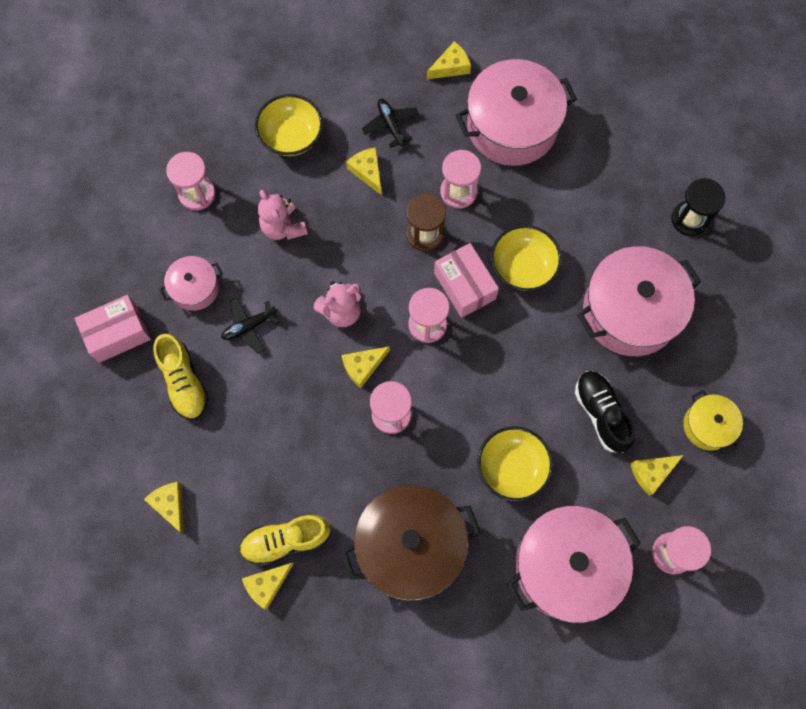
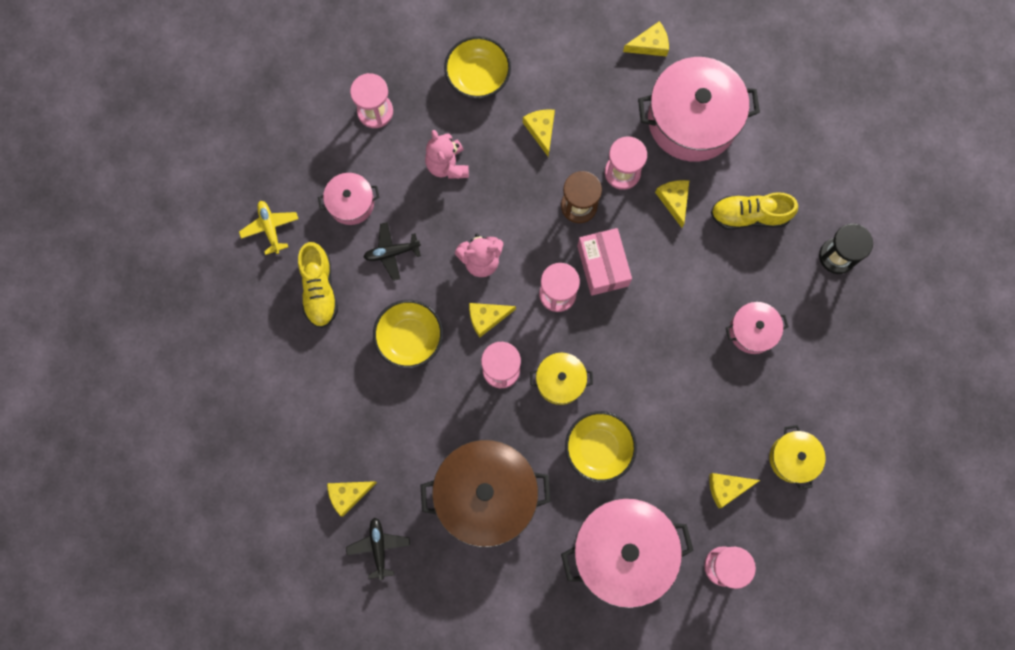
camera: 15 degrees right, 5 degrees up
pink box [75,295,151,363] -> yellow plane [239,201,298,255]
yellow cheese [144,482,184,534] -> yellow cheese moved to [655,180,689,228]
yellow shoe [239,515,330,566] -> yellow shoe moved to [711,192,798,230]
black plane [362,99,419,148] -> black plane moved to [346,517,410,580]
yellow bowl [491,225,562,291] -> yellow bowl moved to [373,300,443,369]
black shoe [575,371,635,453] -> none
pink pot [577,246,701,356] -> pink pot [726,302,789,354], size x0.51
none -> yellow pot [530,352,593,405]

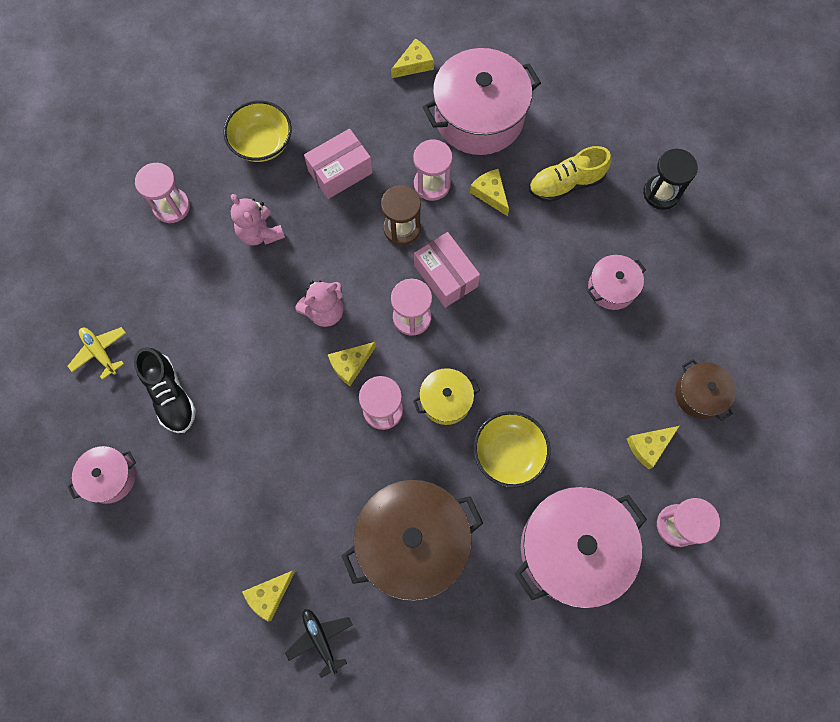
camera: 20 degrees left, 5 degrees down
yellow shoe [298,242,338,328] -> black shoe [134,347,196,433]
pink pot [318,173,379,225] -> pink pot moved to [68,446,136,504]
black plane [364,222,421,281] -> none
yellow bowl [373,300,443,369] -> none
yellow cheese [523,109,555,157] -> pink box [304,129,373,199]
yellow pot [769,425,826,490] -> brown pot [675,359,736,421]

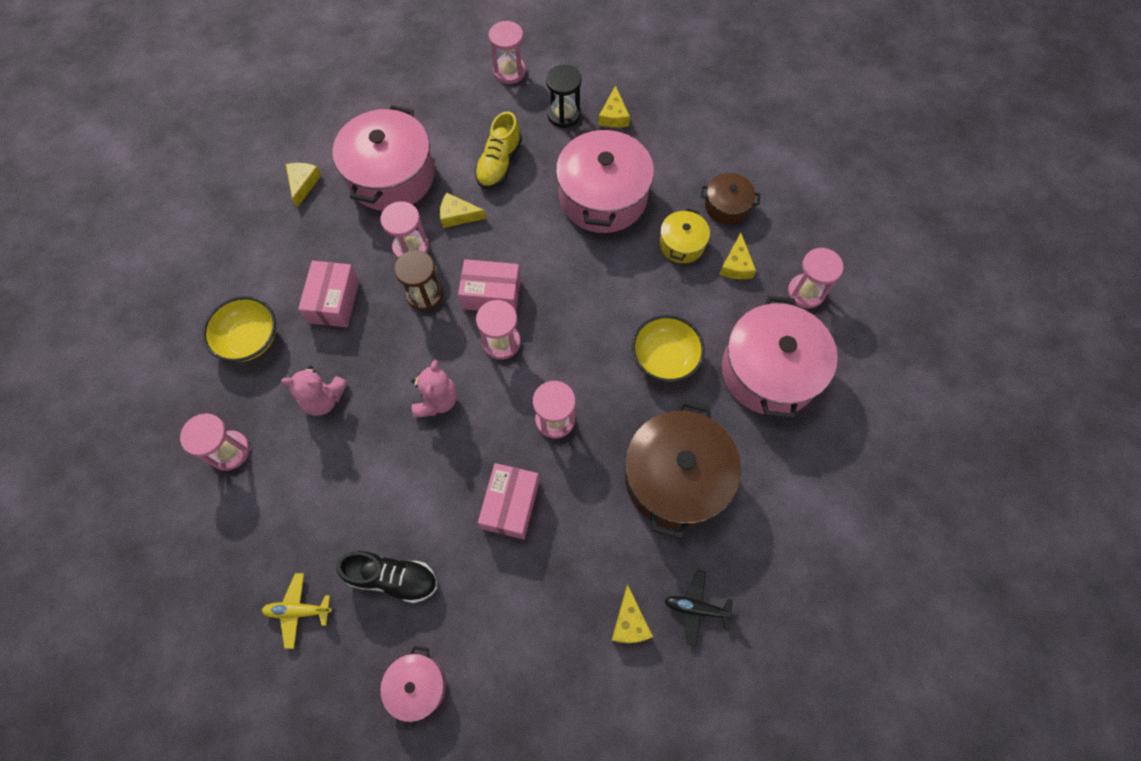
camera: 50 degrees left, 5 degrees down
yellow cheese [328,342,376,386] -> yellow cheese moved to [599,85,630,128]
yellow pot [413,368,480,425] -> yellow pot moved to [659,208,710,263]
pink pot [587,255,646,310] -> pink pot [556,126,654,233], size x1.98
none -> pink box [478,463,539,539]
none -> pink hourglass [489,21,526,84]

